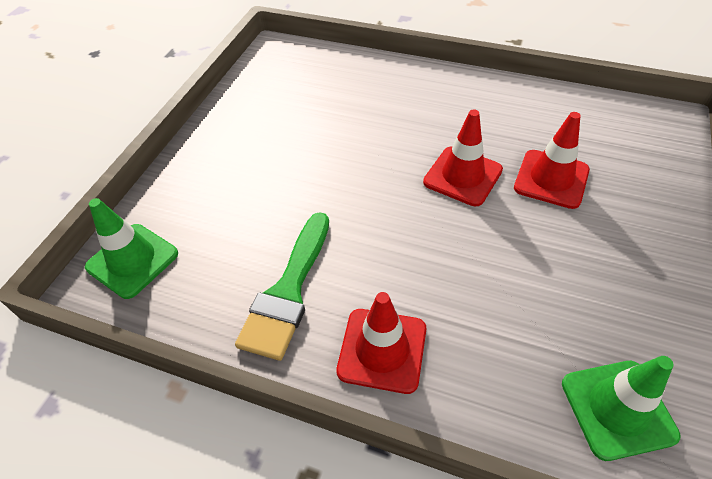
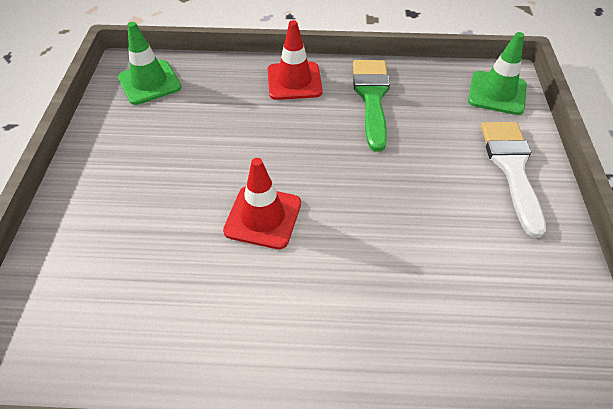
camera: 160 degrees right, 0 degrees up
red traffic cone [514,112,590,209] -> none
none -> white brush [481,122,546,238]

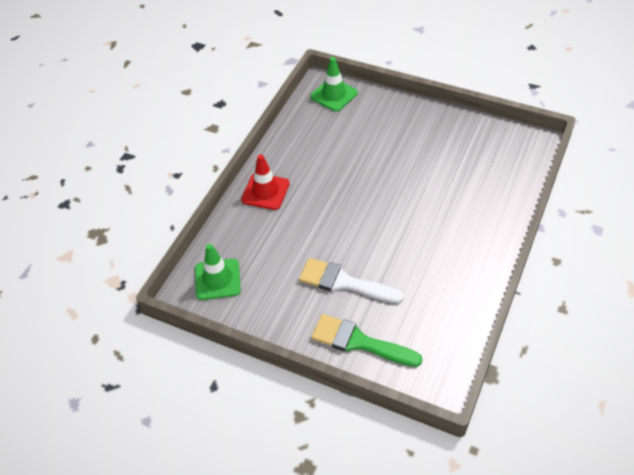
camera: 65 degrees left, 0 degrees up
red traffic cone [223,158,301,249] -> none
green brush [353,60,390,152] -> green brush moved to [311,314,422,367]
white brush [481,122,546,238] -> white brush moved to [299,258,404,303]

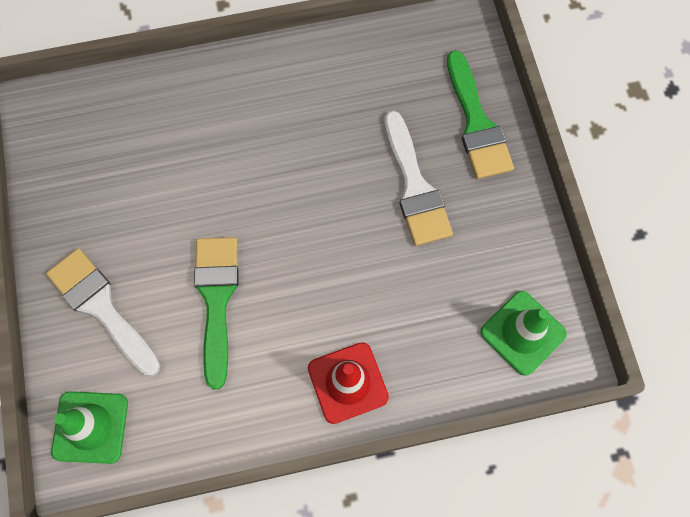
camera: 130 degrees left, 20 degrees up
none -> white brush [46,248,160,376]
none -> green brush [194,237,238,389]

